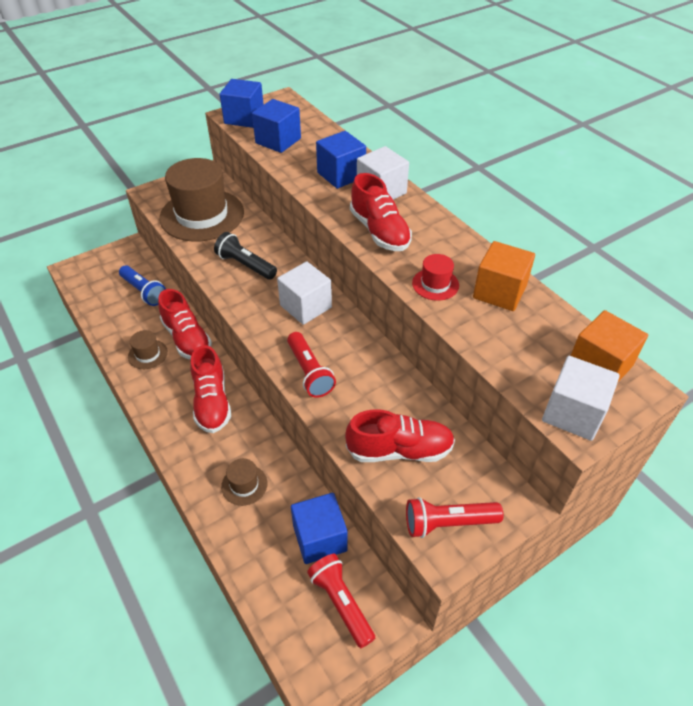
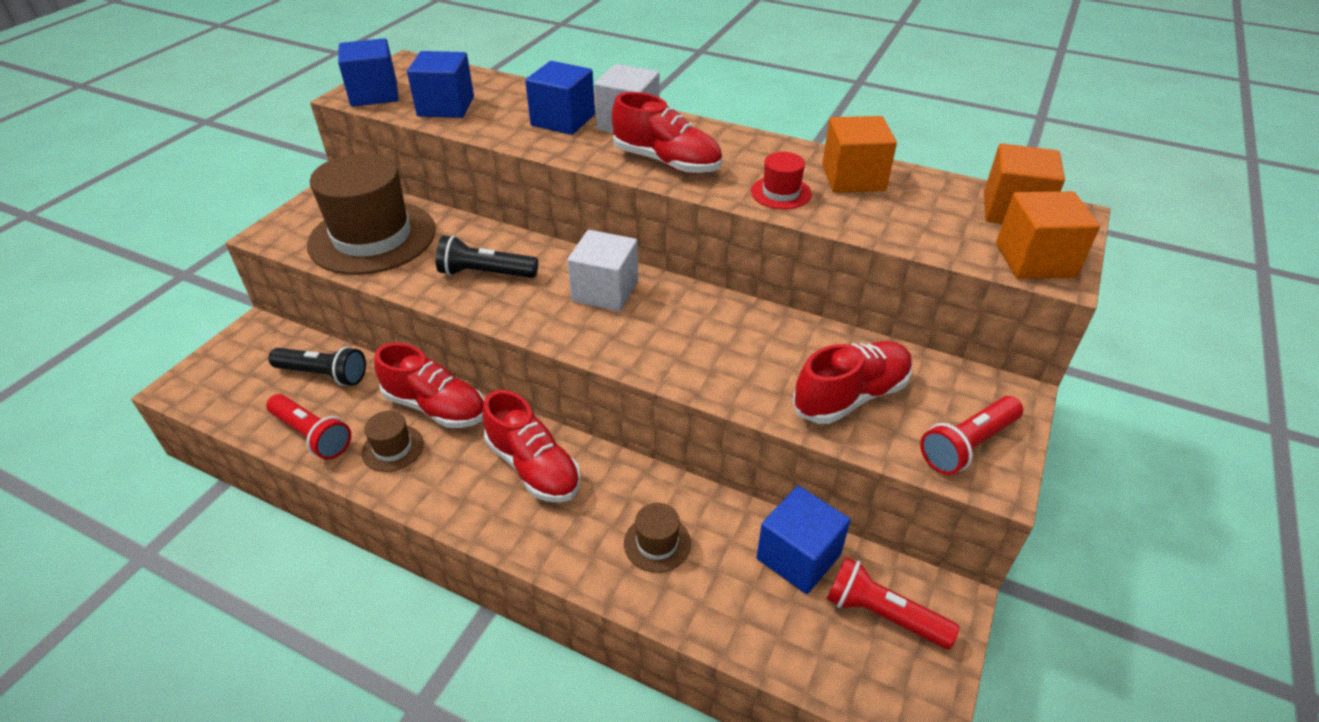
camera: 30 degrees left, 5 degrees down
blue flashlight [119,265,166,306] -> black flashlight [269,347,366,386]
red flashlight [287,332,336,398] -> red flashlight moved to [266,394,351,460]
white cube [542,356,620,441] -> orange cube [996,191,1100,279]

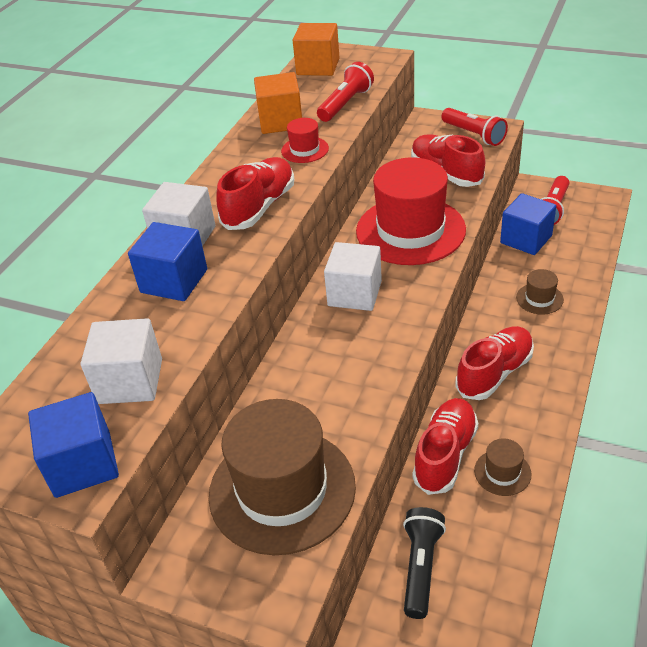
camera: 90 degrees left, 0 degrees up
red flashlight [266,394,351,460] -> red flashlight moved to [317,62,374,122]
blue cube [407,51,474,118] -> white cube [81,318,162,404]
black flashlight [436,235,538,278] -> none
orange cube [996,191,1100,279] -> none
none -> red hat [356,157,466,265]

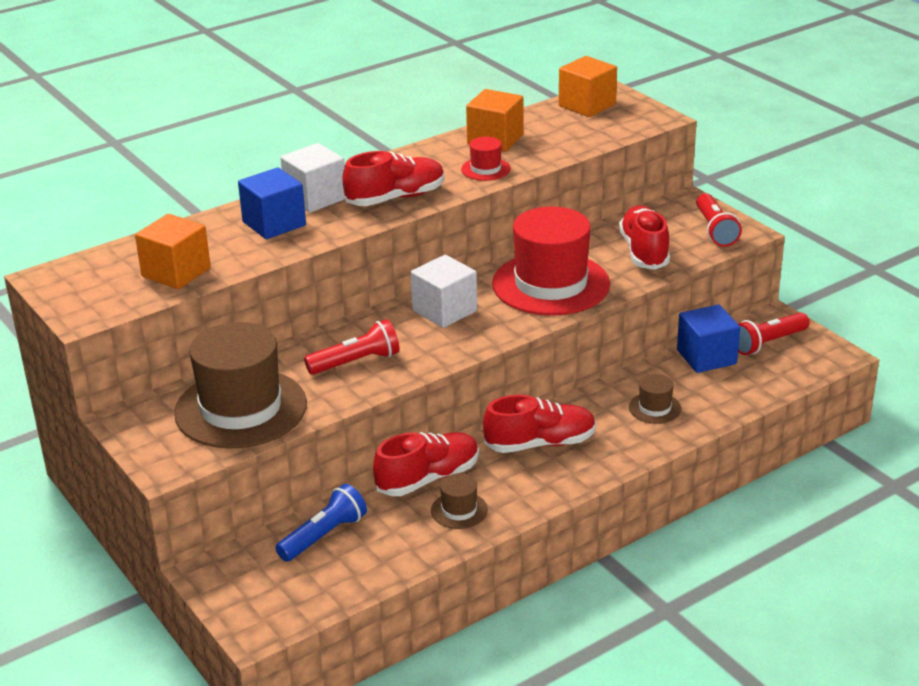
camera: 30 degrees right, 10 degrees down
blue cube [28,392,119,498] -> none
white cube [81,318,162,404] -> orange cube [135,214,211,289]
red flashlight [317,62,374,122] -> red flashlight moved to [304,319,399,375]
black flashlight [403,507,446,619] -> blue flashlight [275,484,367,562]

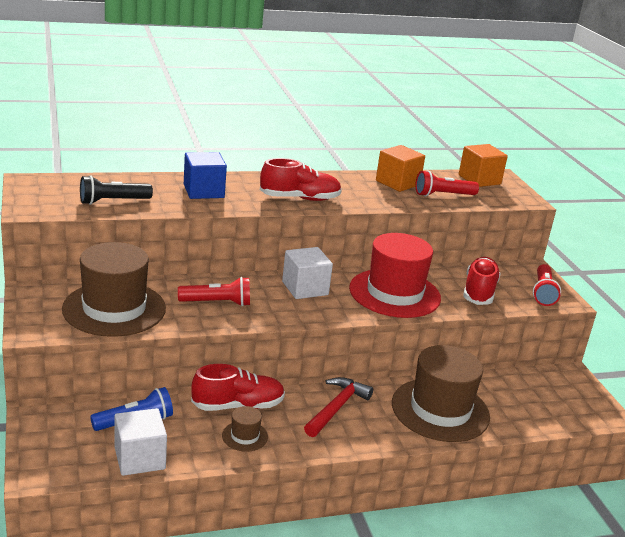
camera: 15 degrees right, 5 degrees down
orange cube [135,214,211,289] -> black flashlight [80,175,153,205]
white cube [281,143,345,213] -> white cube moved to [115,408,167,476]
red hat [461,137,511,181] -> none
red shoe [483,395,596,453] -> red hammer [304,377,373,437]
brown hat [629,374,681,424] -> brown hat [392,345,490,442], size x2.32
blue cube [677,305,740,373] -> none
red flashlight [738,312,810,355] -> red flashlight moved to [415,170,479,197]

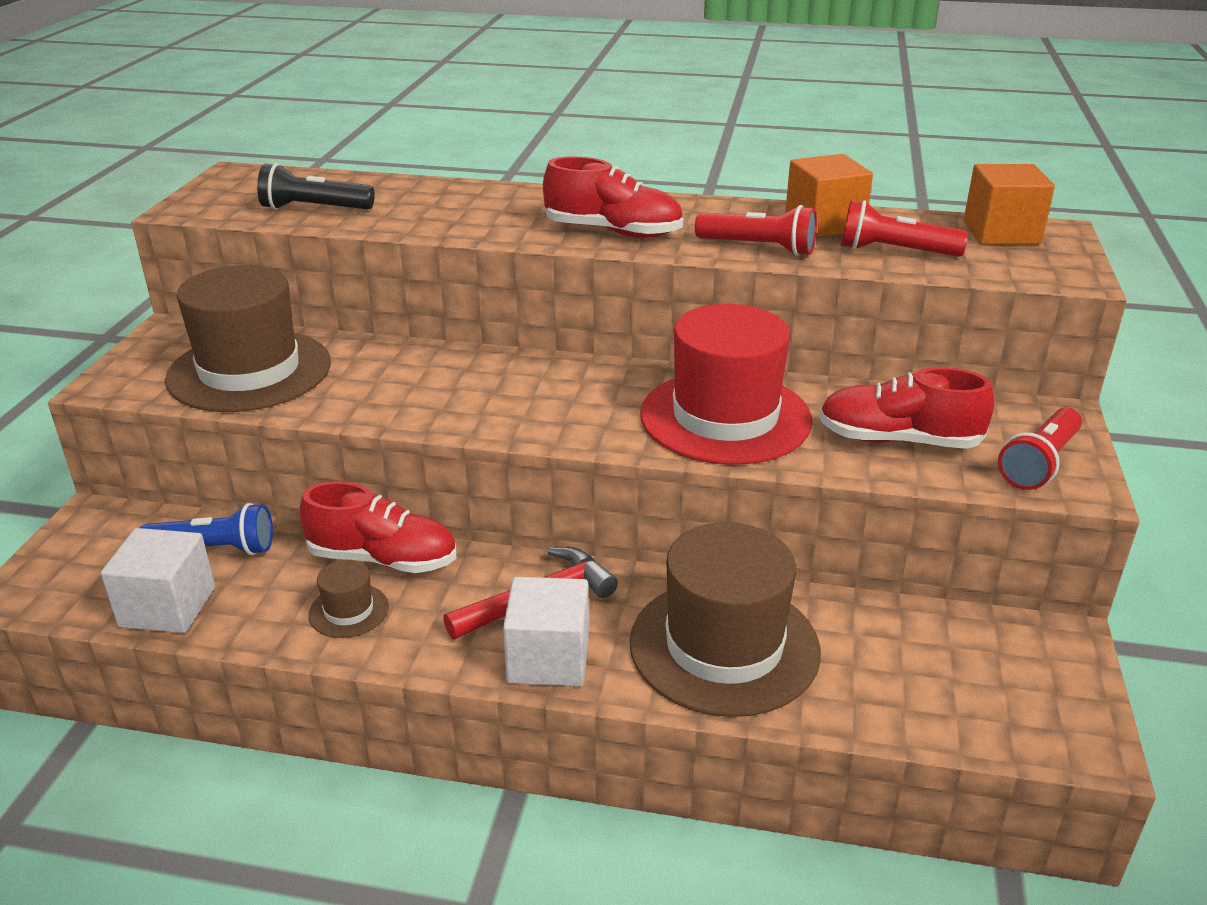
camera: 30 degrees right, 5 degrees up
red flashlight [178,277,250,306] -> red flashlight moved to [695,205,817,256]
blue cube [184,152,227,199] -> none
white cube [282,247,333,299] -> white cube moved to [503,577,589,686]
red shoe [463,257,501,305] -> red shoe turned 120 degrees counterclockwise [819,367,995,449]

